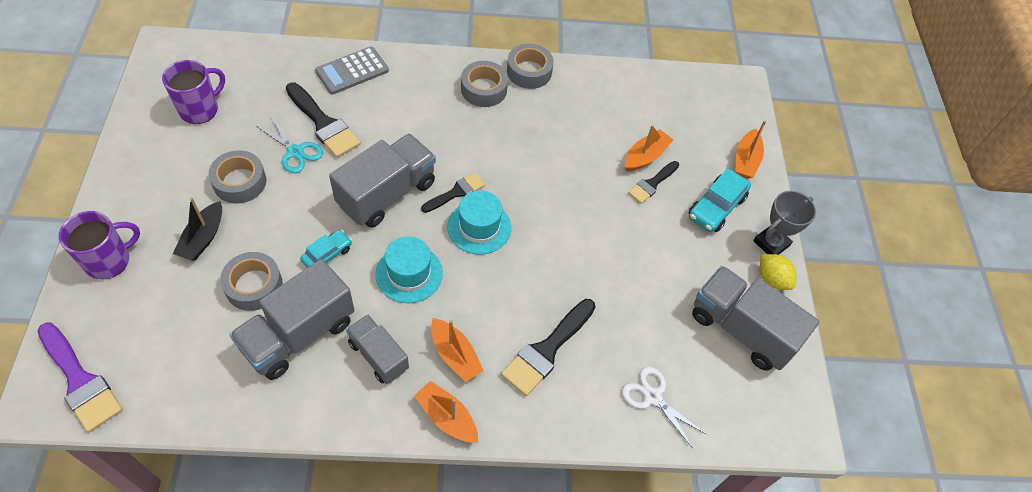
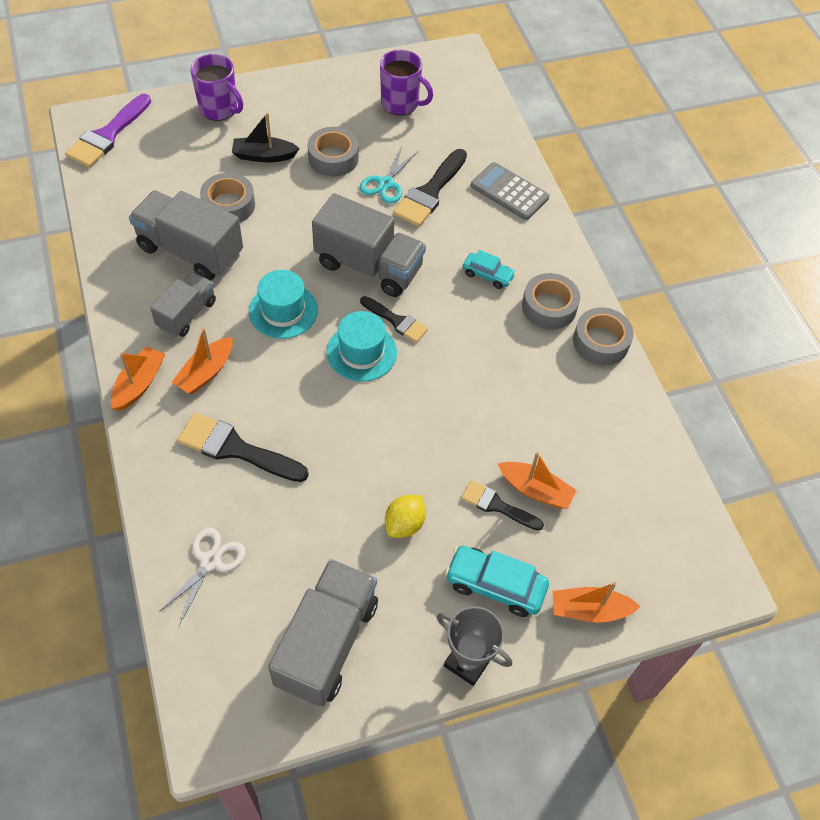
camera: 75 degrees right, 0 degrees up
turquoise car [300,230,352,268] -> turquoise car moved to [463,250,516,289]
yellow lemon [760,254,796,290] -> yellow lemon moved to [385,495,426,538]

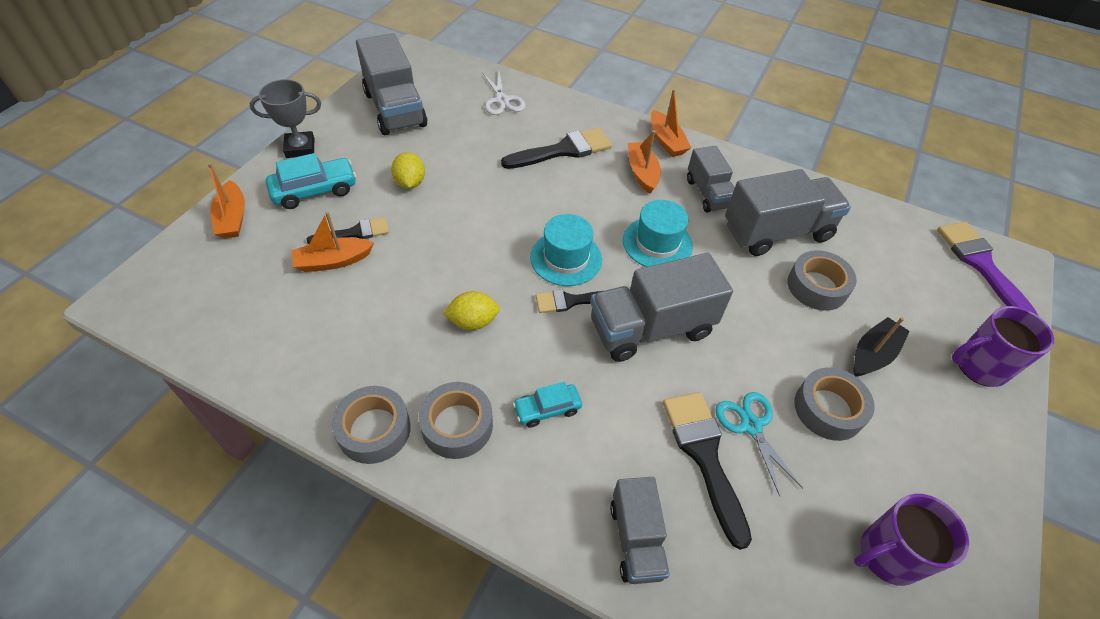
camera: 135 degrees right, 5 degrees down
grey calculator [471,162,549,220] -> grey truck [610,477,670,584]
orange boat [553,582,641,623] -> orange boat turned 120 degrees clockwise [208,163,245,238]
none -> yellow lemon [443,291,500,330]

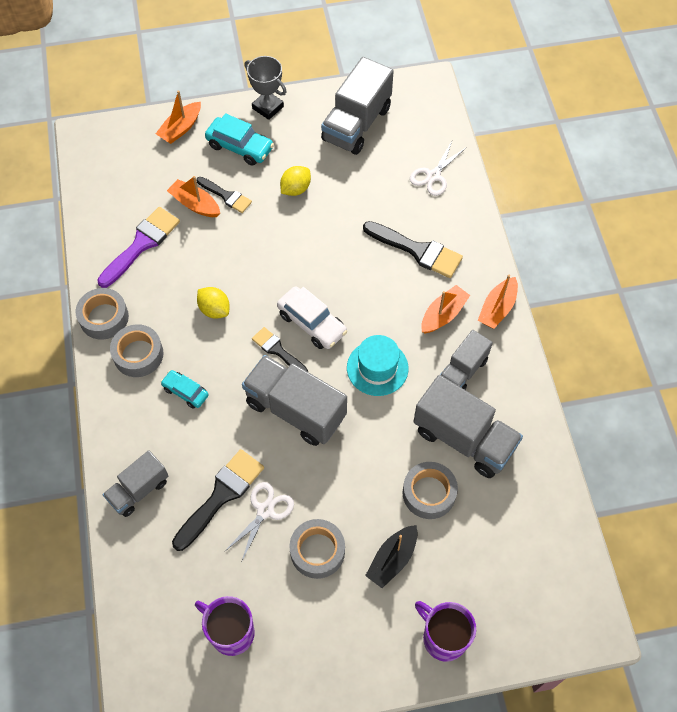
camera: 55 degrees right, 10 degrees up
turquoise hat [530,214,602,286] -> white car [277,286,347,349]
turquoise scissors [715,392,803,497] -> white scissors [224,482,294,563]
black boat [854,317,910,376] -> black boat turned 120 degrees clockwise [365,525,418,588]
purple brush [937,222,1038,316] -> purple brush moved to [97,207,180,288]

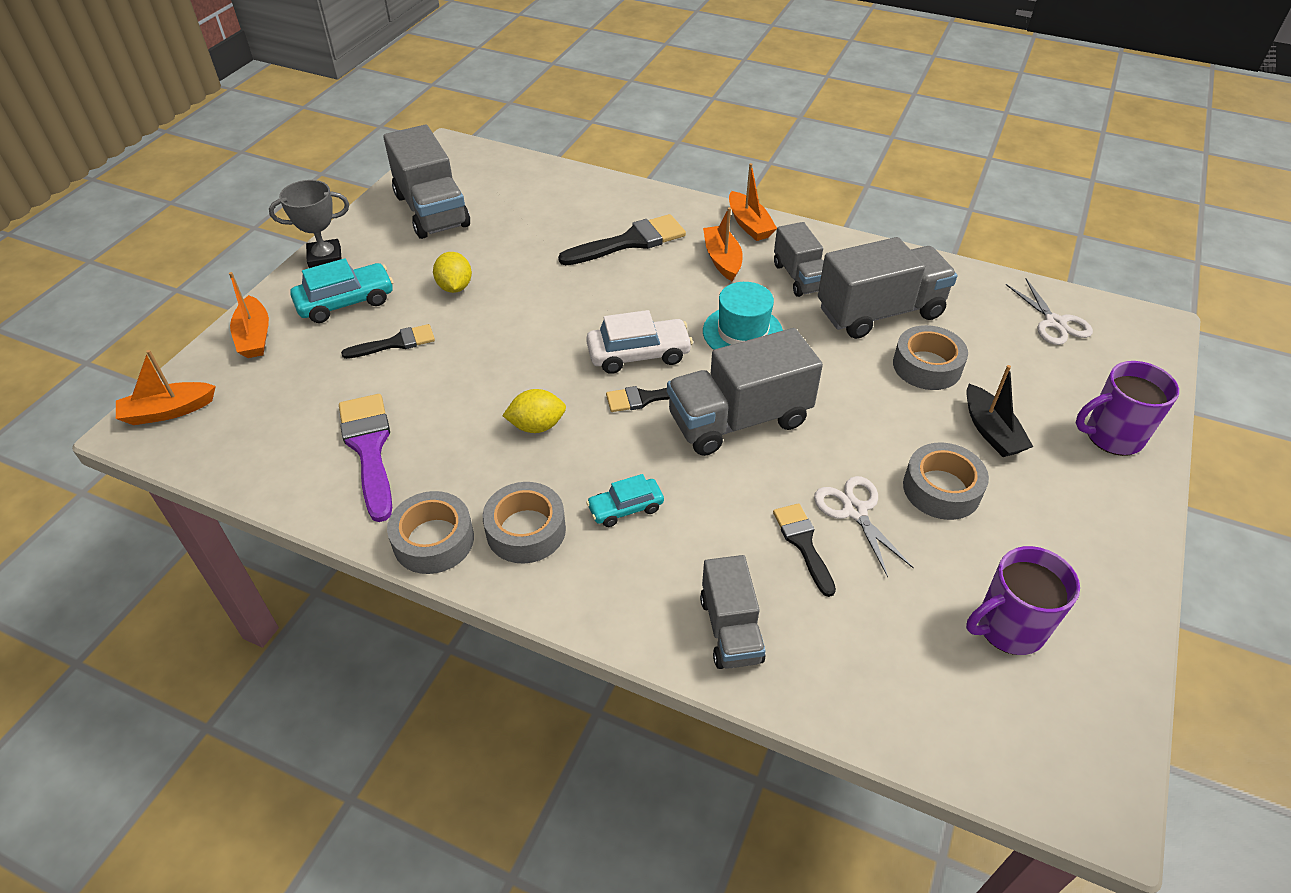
camera: 55 degrees left, 15 degrees down
orange boat [167,176,220,217] -> orange boat moved to [116,350,216,425]
black brush [172,449,264,551] -> black brush [773,503,836,597], size x0.62
white scissors [410,141,466,196] -> white scissors moved to [1006,279,1093,345]

